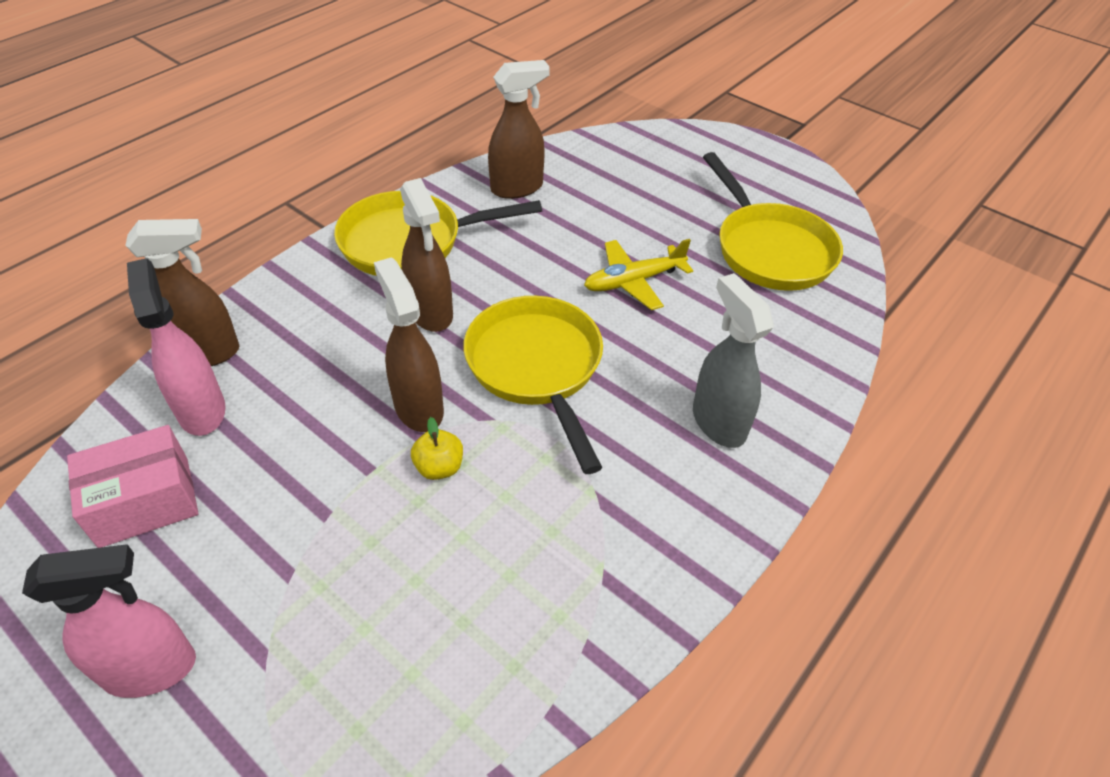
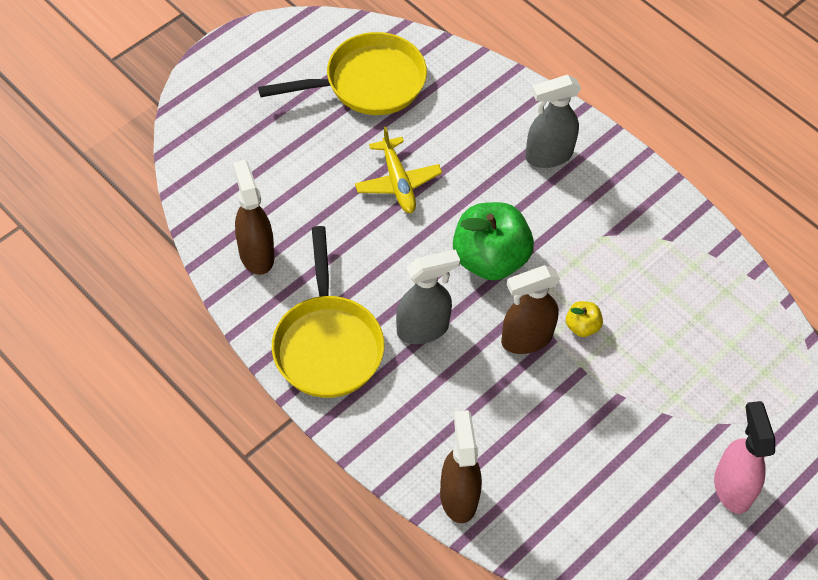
camera: 85 degrees left, 10 degrees up
pink box [67,425,199,548] -> none
pink spray bottle [127,258,226,436] -> none
brown spray bottle [400,178,453,332] -> grey spray bottle [396,249,460,344]
yellow pan [463,296,603,474] -> green apple [453,202,534,281]

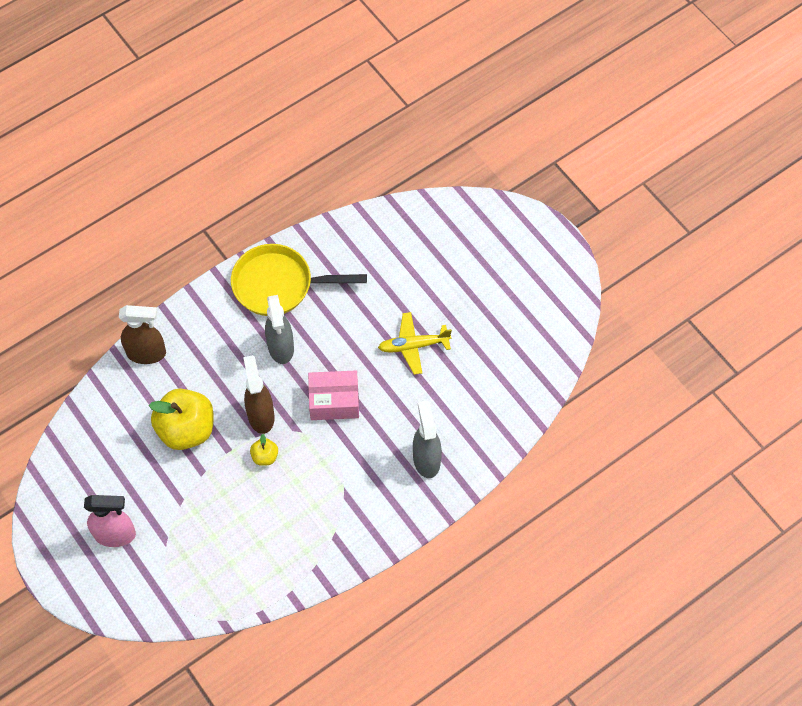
camera: 100 degrees right, 5 degrees up
brown spray bottle [233,160,274,275] -> none
yellow pan [258,32,427,115] -> none
green apple [453,202,534,281] -> pink box [308,370,359,420]
none -> yellow apple [149,389,213,450]

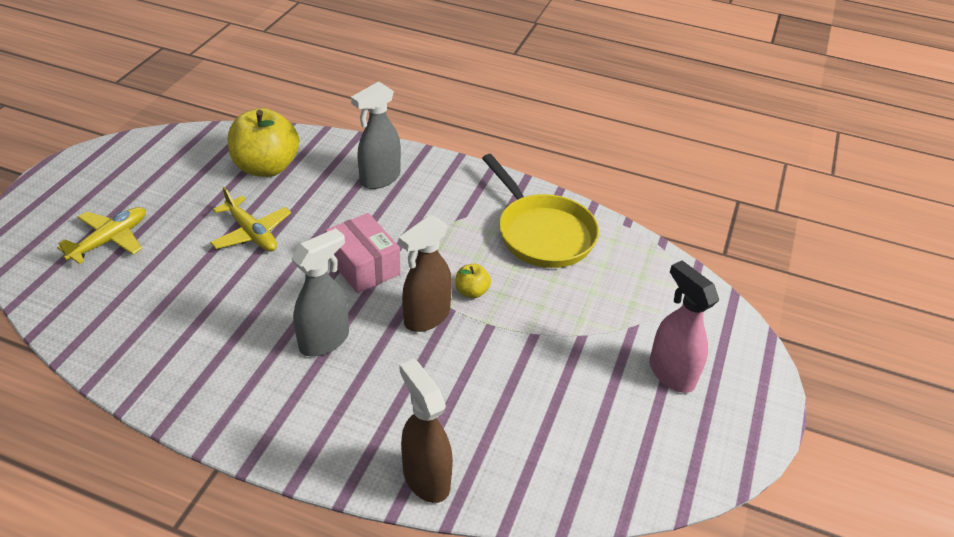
camera: 125 degrees left, 20 degrees down
yellow apple [149,389,213,450] -> yellow apple moved to [228,108,299,177]
yellow pan [231,244,367,316] -> yellow pan moved to [482,154,599,268]
none -> yellow plane [57,207,146,264]

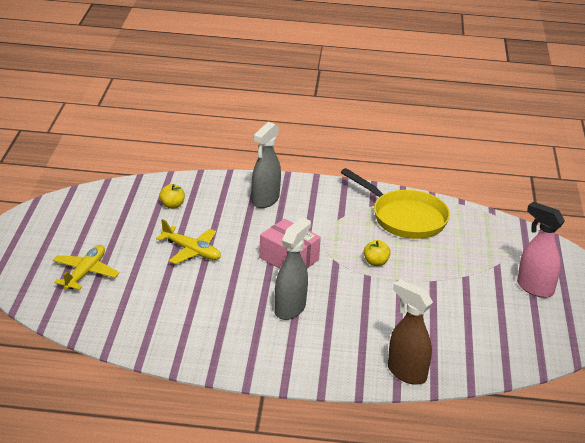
camera: 15 degrees left, 10 degrees down
yellow apple [228,108,299,177] -> yellow apple [159,184,185,209], size x0.45
brown spray bottle [398,215,452,332] -> none

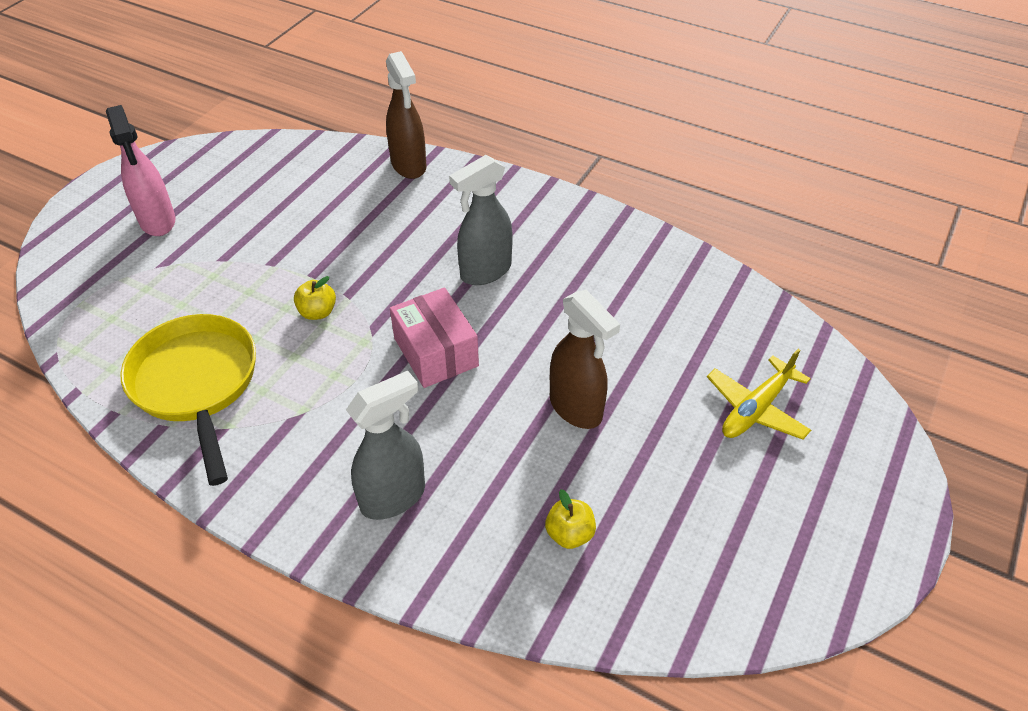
camera: 155 degrees left, 15 degrees up
yellow plane [156,219,221,264] -> brown spray bottle [550,290,620,429]

